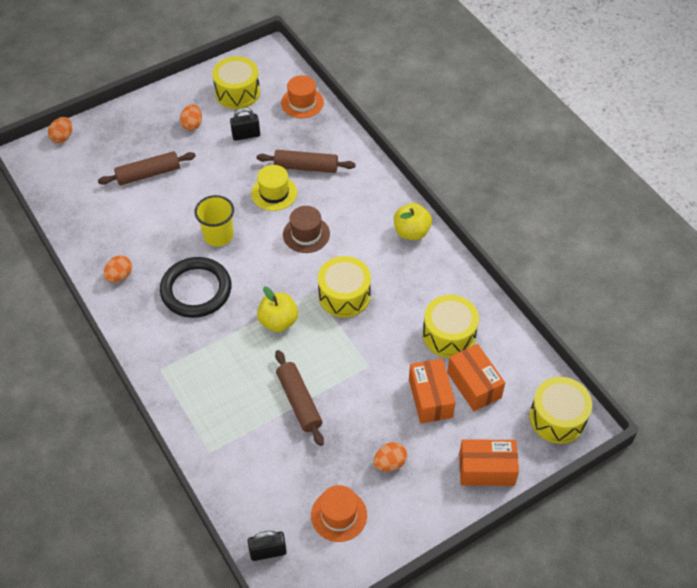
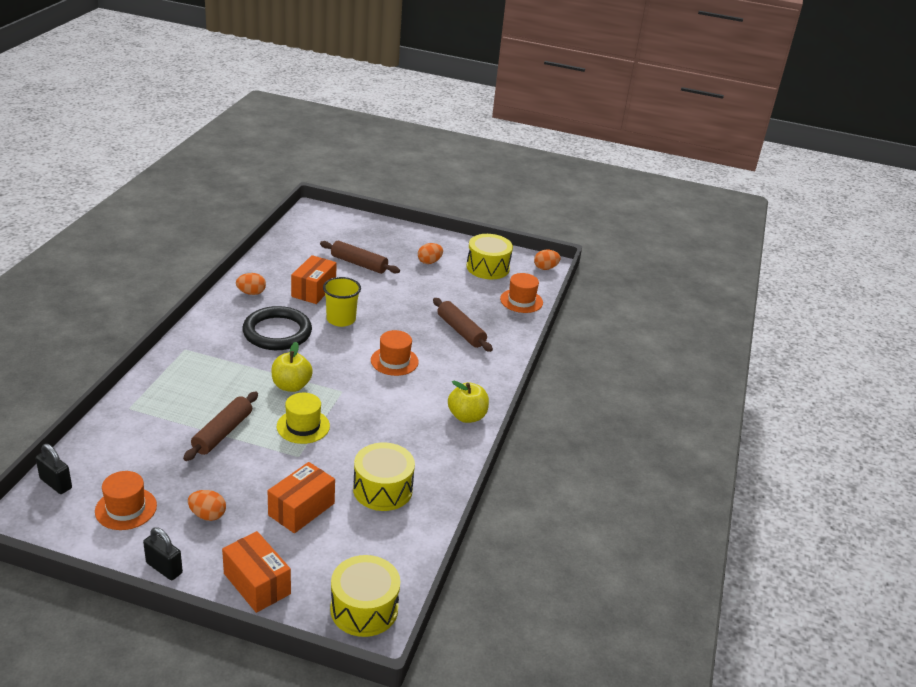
camera: 45 degrees right, 20 degrees down
orange egg [48,117,72,143] -> orange egg moved to [534,250,561,270]
black padlock [230,107,260,141] -> black padlock moved to [143,527,183,580]
yellow hat [251,165,297,211] -> yellow hat moved to [277,393,330,444]
brown hat [283,206,330,253] -> orange hat [371,330,419,376]
yellow drum [318,256,371,318] -> none
orange box [447,344,505,411] -> orange box moved to [291,255,337,304]

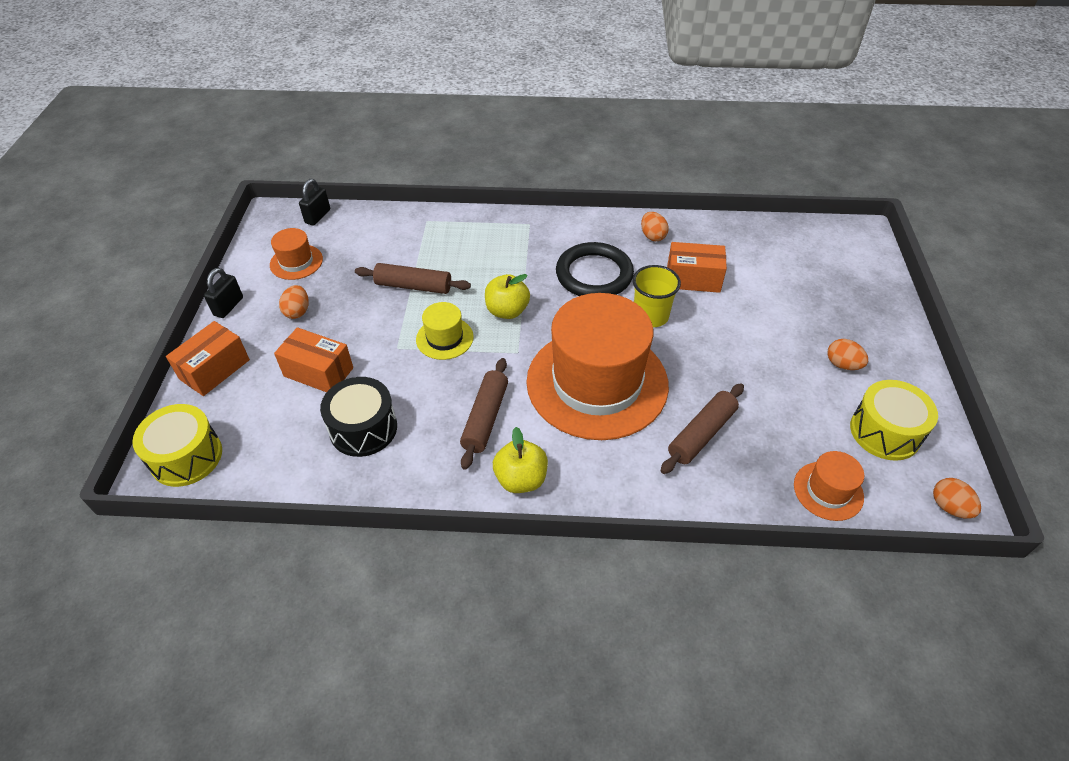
camera: 80 degrees right, 15 degrees up
brown rolling pin [320,241,400,274] -> brown rolling pin moved to [460,358,508,470]
yellow drum [353,443,415,511] -> black drum [320,377,397,457]
orange hat [371,330,419,376] -> orange hat [526,293,669,440], size x2.34

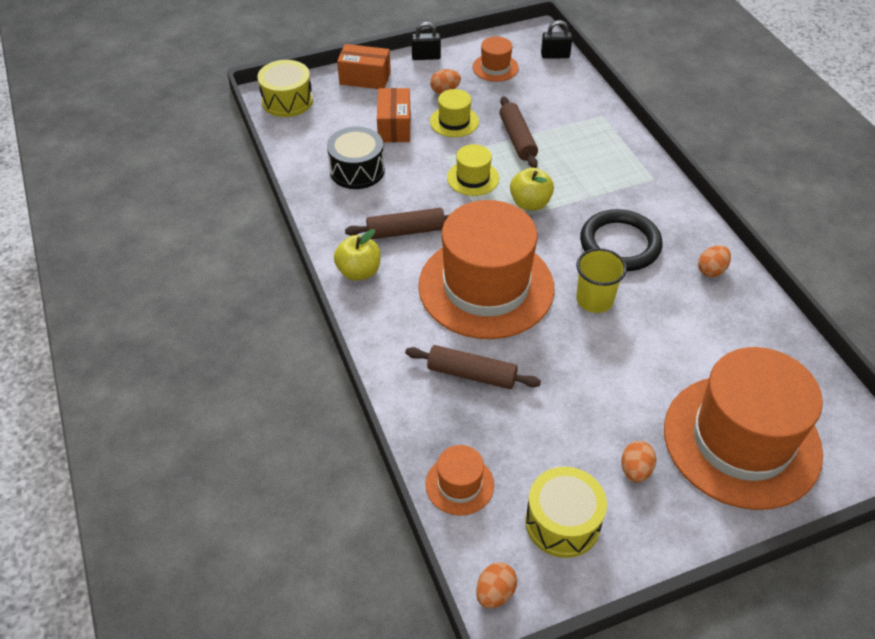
camera: 65 degrees right, 0 degrees up
orange box [667,242,727,293] -> none
none -> yellow hat [430,89,479,137]
none -> orange hat [664,347,823,510]

